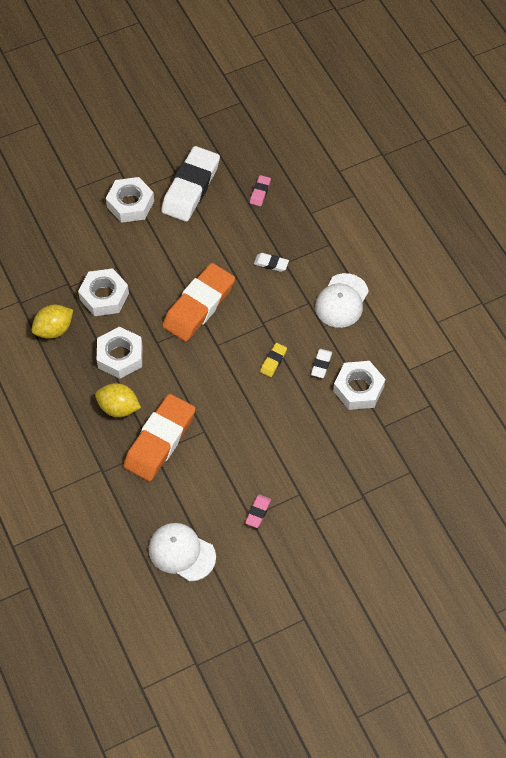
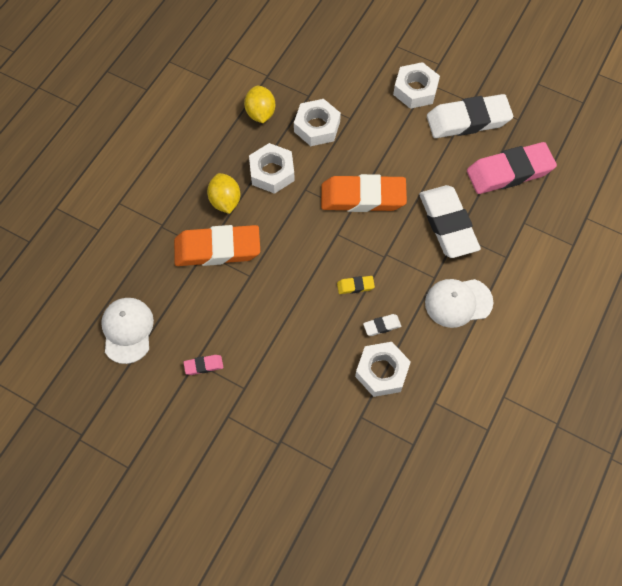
camera: 55 degrees right, 5 degrees up
yellow lemon [32,305,73,339] -> yellow lemon turned 60 degrees clockwise [244,86,275,123]
pink eraser [250,175,271,206] -> pink eraser [467,142,557,194], size x2.44
white eraser [254,253,289,272] -> white eraser [419,185,481,258], size x2.44

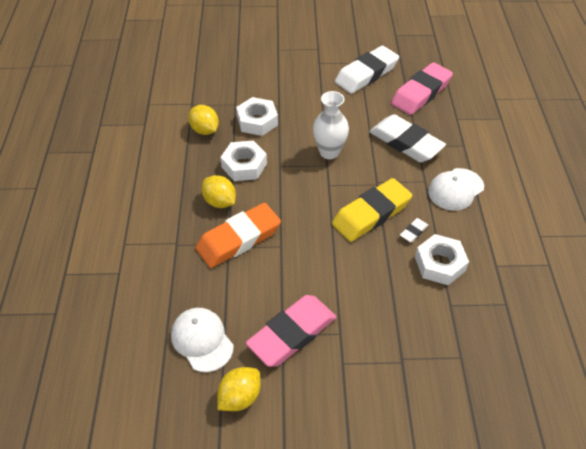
camera: 30 degrees left, 15 degrees down
pink eraser [184,355,223,375] -> pink eraser [246,295,336,367], size x2.44
orange eraser [321,174,407,212] -> white vase [313,91,349,159]
yellow eraser [337,276,375,294] -> yellow eraser [332,178,412,242], size x2.44
white nut [393,62,440,109] -> none
none -> yellow lemon [217,367,261,411]

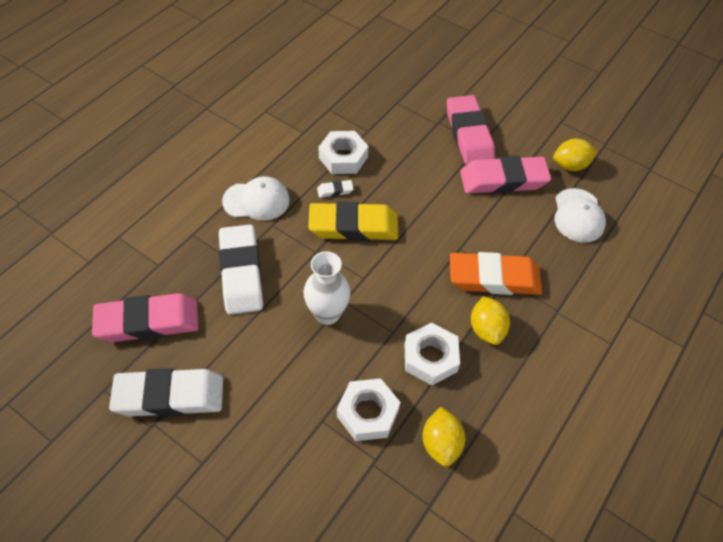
camera: 145 degrees left, 5 degrees up
none -> pink eraser [447,95,495,165]

